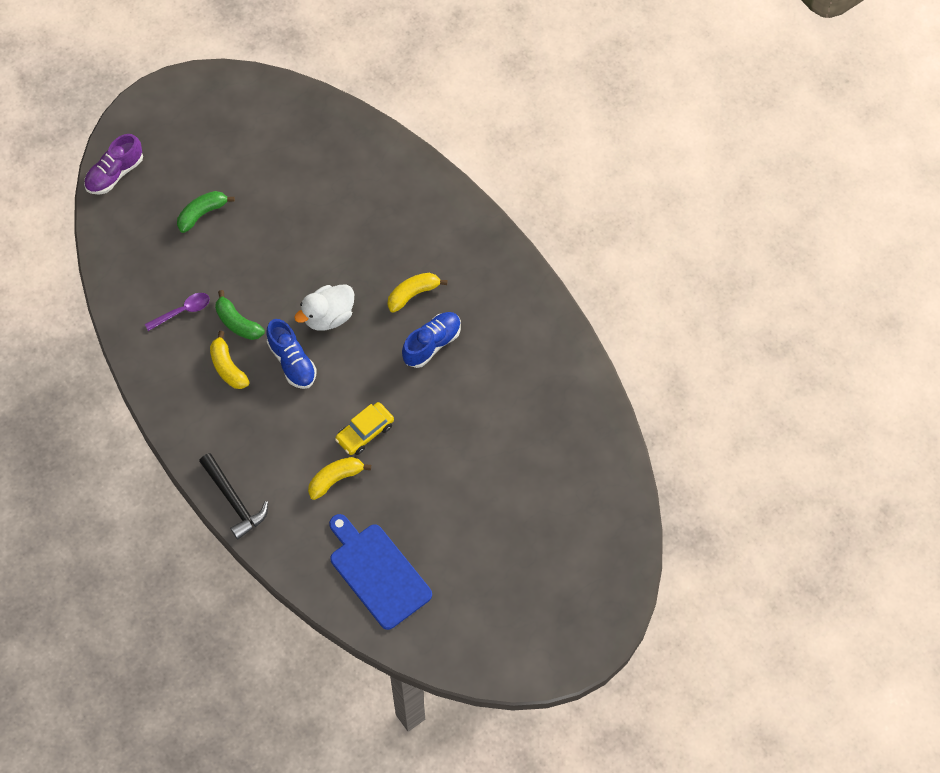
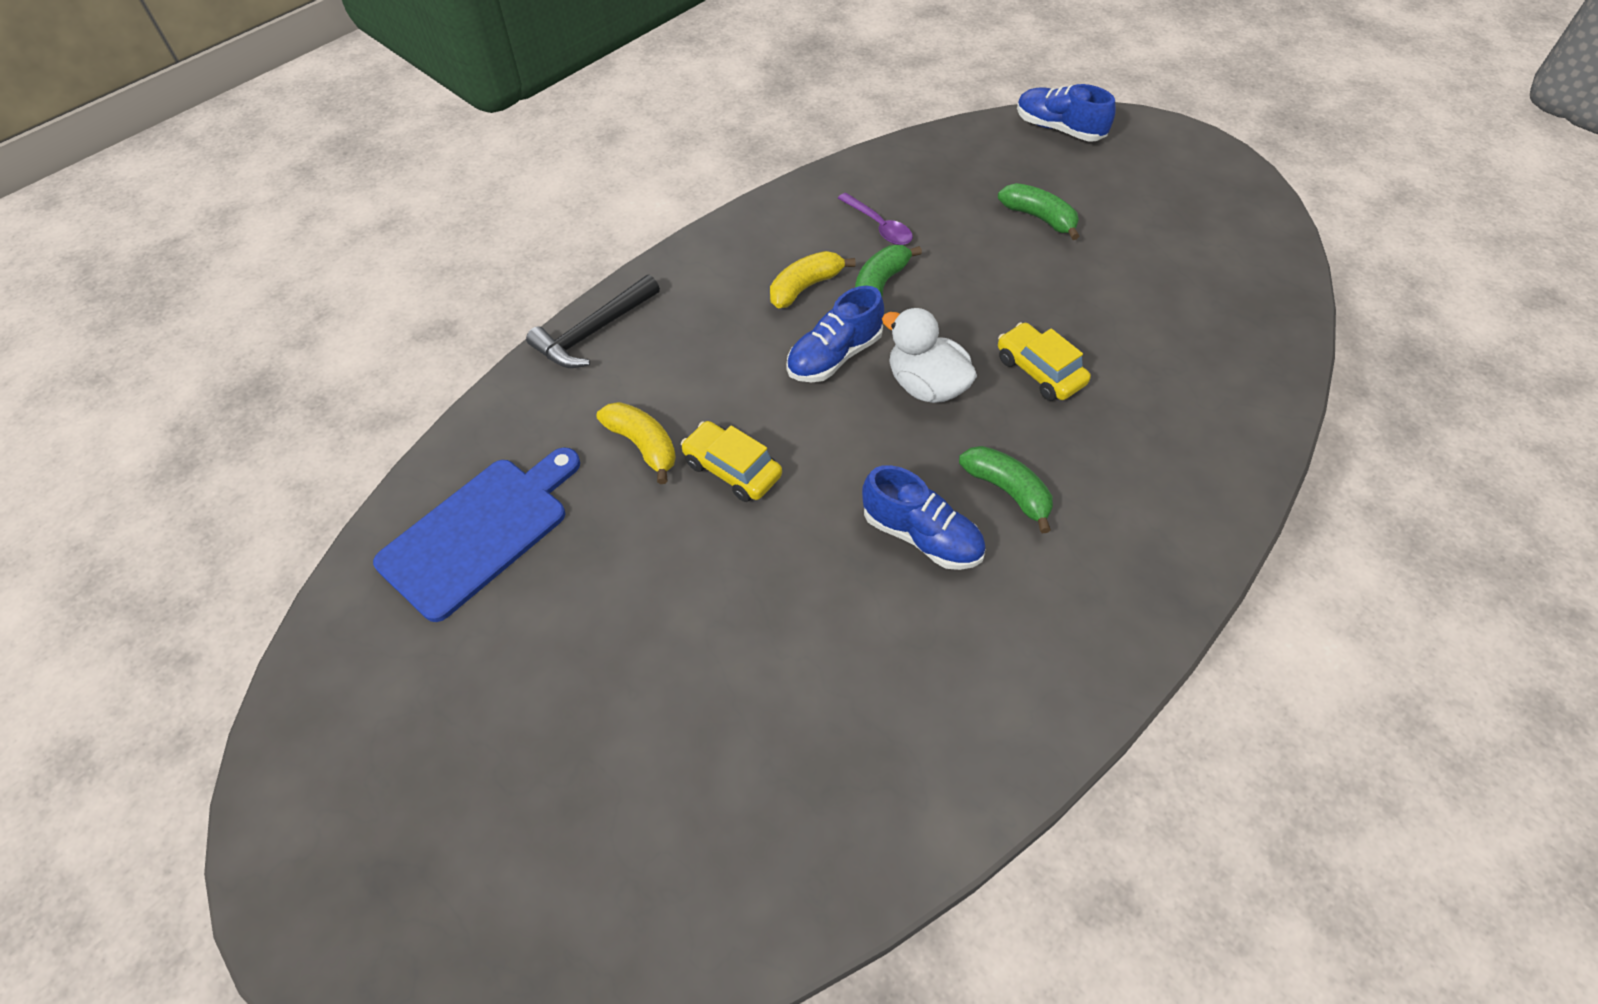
camera: 80 degrees right, 10 degrees down
purple shoe [84,134,143,195] -> blue shoe [1017,84,1116,142]
yellow banana [387,273,447,313] -> green banana [959,446,1053,533]
none -> yellow car [998,322,1091,401]

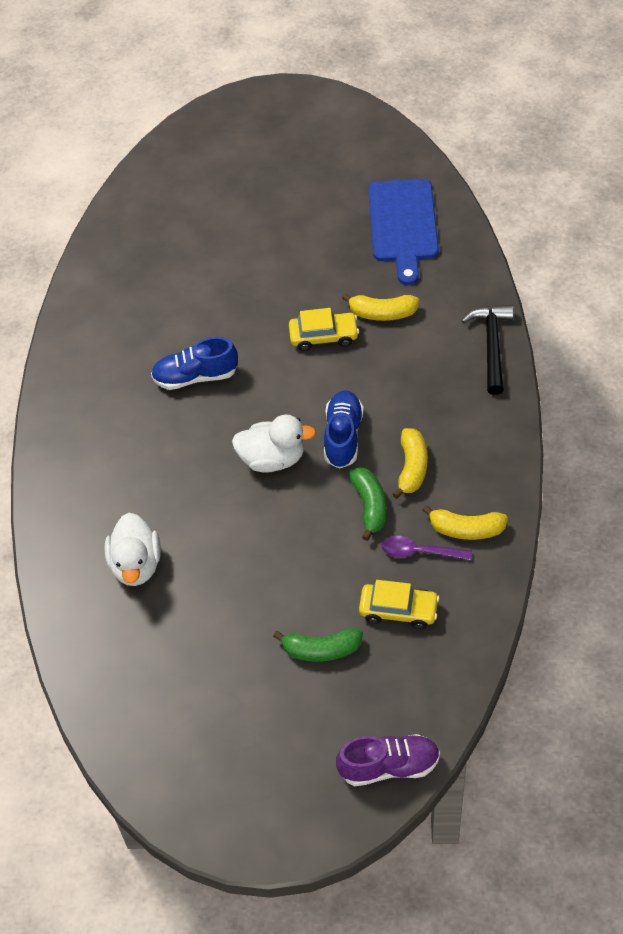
camera: 140 degrees right, 0 degrees up
green banana [959,446,1053,533] -> none
yellow car [998,322,1091,401] -> yellow car moved to [359,580,440,629]
blue shoe [1017,84,1116,142] -> purple shoe [336,734,440,786]
none -> white duck [104,513,161,586]
none -> yellow banana [422,505,508,540]

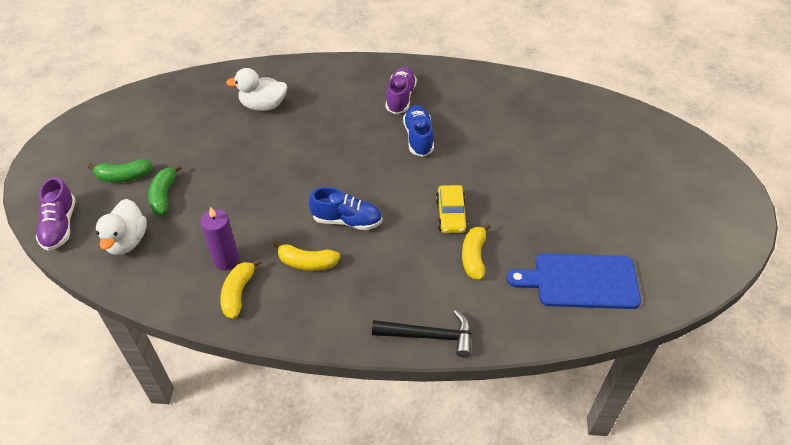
camera: 90 degrees right, 5 degrees down
white duck [232,414,316,473] -> white duck moved to [96,199,147,255]
green banana [349,467,387,541] -> green banana moved to [88,159,152,182]
yellow car [359,580,440,629] -> none
purple spoon [382,536,472,560] -> purple candle [200,207,239,270]
none -> purple shoe [385,67,417,114]

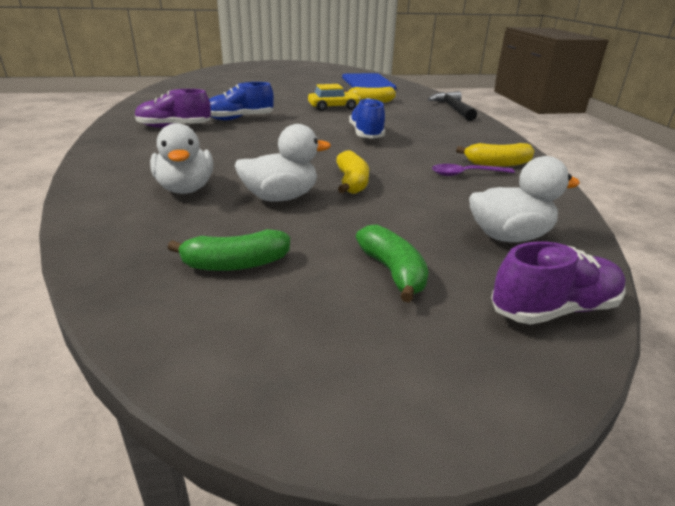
camera: 105 degrees left, 20 degrees down
green banana [148,164,182,215] -> green banana moved to [168,229,290,271]
purple candle [200,207,239,270] -> purple spoon [432,164,515,176]
yellow banana [273,241,340,271] -> yellow banana moved to [336,150,369,194]
none -> white duck [234,124,331,202]

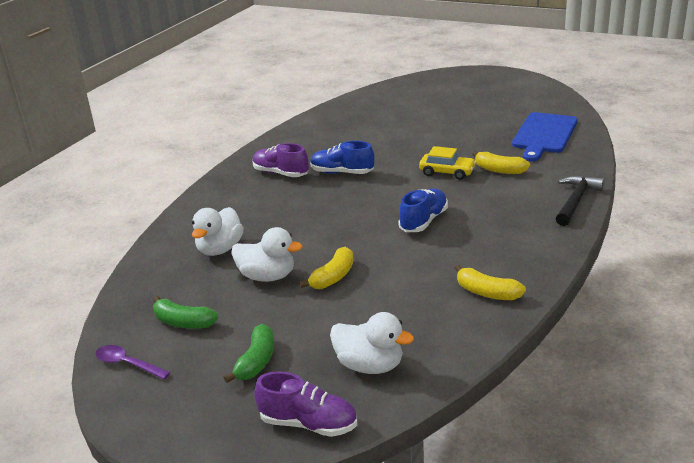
camera: 40 degrees right, 0 degrees up
purple spoon [432,164,515,176] -> purple spoon moved to [95,345,171,380]

